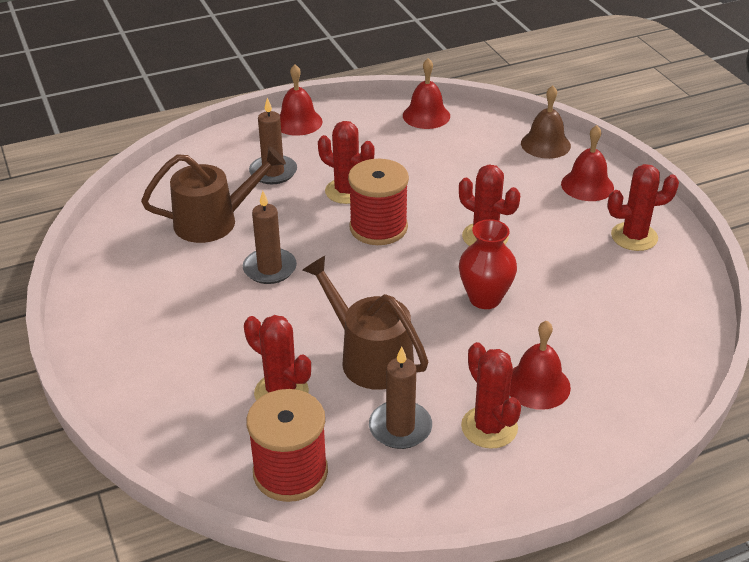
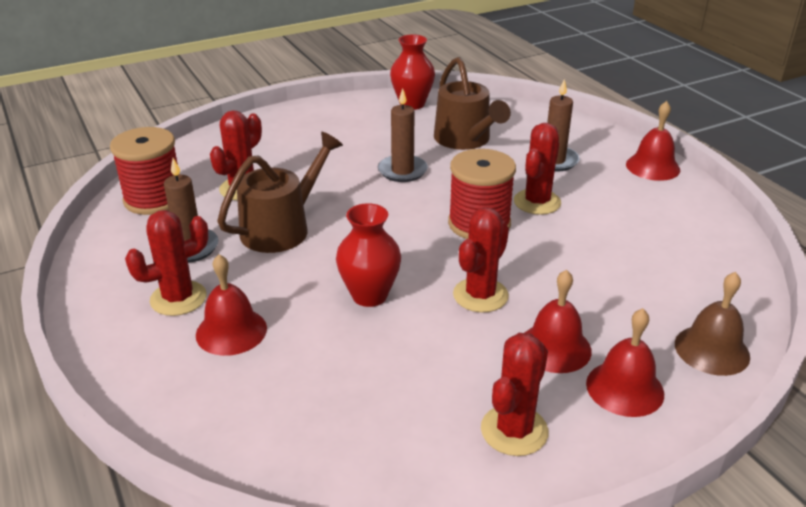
camera: 85 degrees right, 5 degrees down
red bell [403,58,450,129] -> red bell moved to [525,269,592,373]
red cactus [607,164,679,251] -> red cactus turned 45 degrees clockwise [481,333,548,456]
none -> red vase [390,34,435,110]

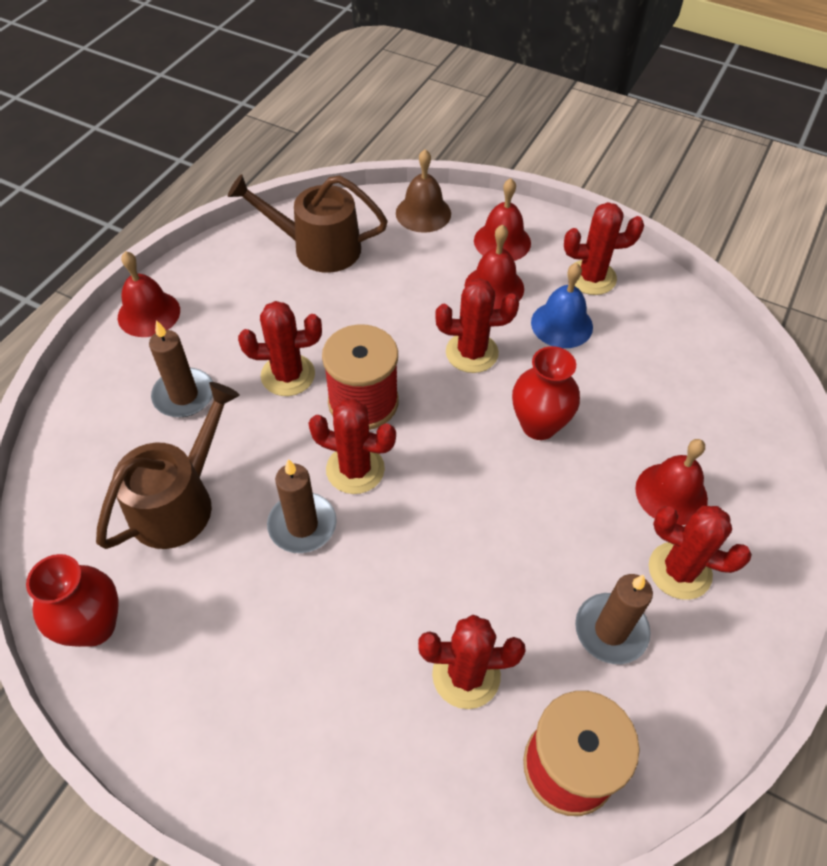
camera: 125 degrees left, 20 degrees up
brown watering can [217,132,343,253] -> brown watering can moved to [228,174,388,273]
none -> red cactus [308,399,396,494]
none -> blue bell [531,263,593,348]

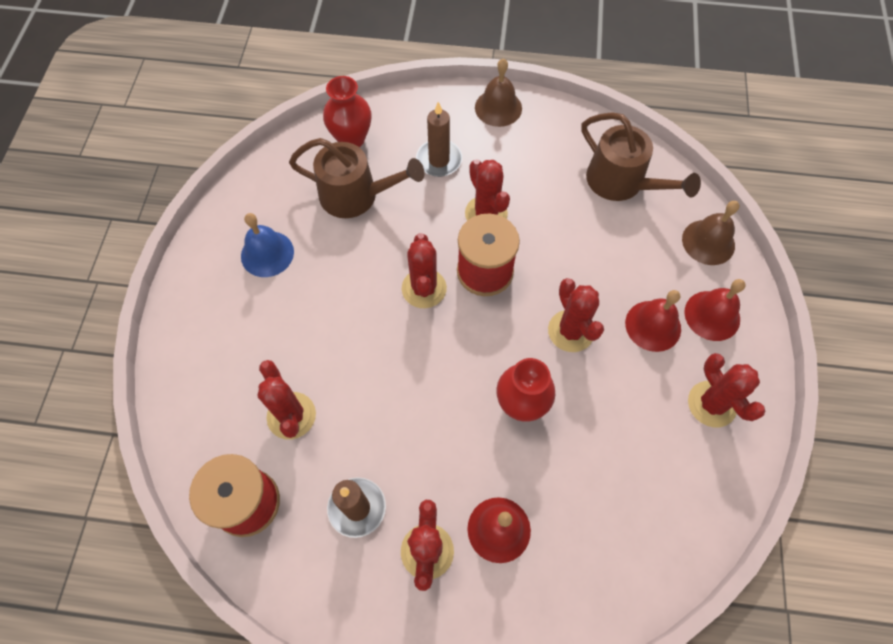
camera: 70 degrees right, 10 degrees up
red vase [26,554,119,647] -> red vase moved to [323,76,372,147]
red bell [118,251,180,337] -> brown bell [475,58,522,127]
brown watering can [228,174,388,273] -> brown watering can turned 150 degrees clockwise [581,112,701,201]
brown candle [267,459,337,553] -> none
blue bell [531,263,593,348] -> blue bell moved to [241,213,294,277]

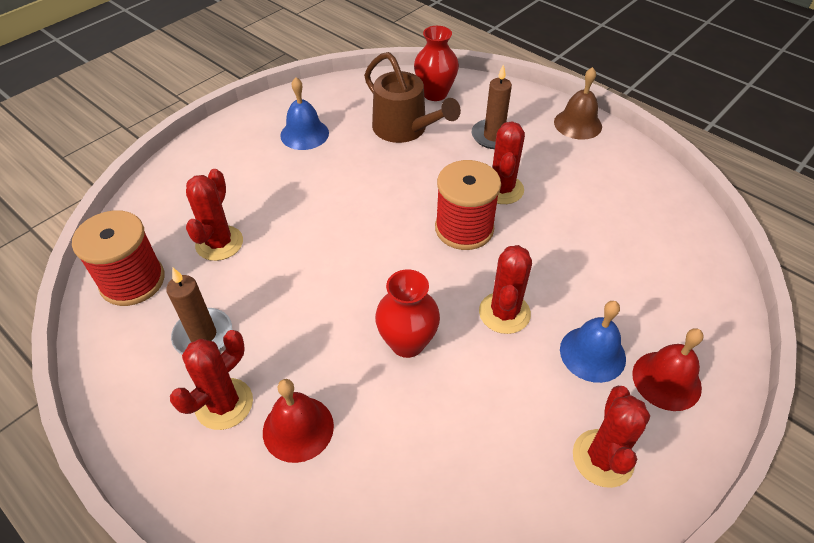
camera: 35 degrees right, 15 degrees down
red cactus [402,233,447,308] -> none
brown watering can [581,112,701,201] -> none
red bell [625,290,681,352] -> blue bell [560,301,626,383]
brown bell [682,201,740,265] -> none

